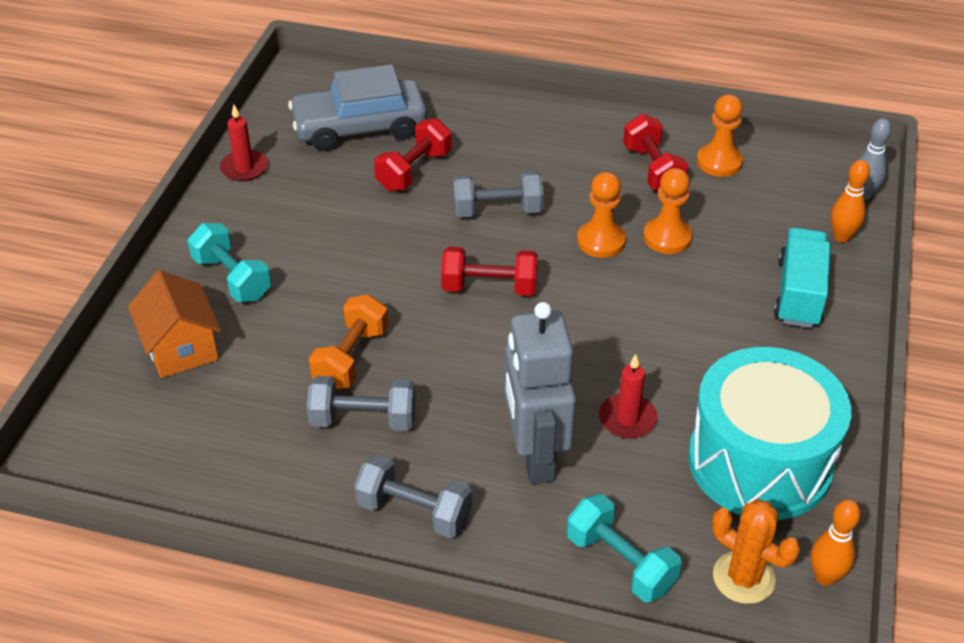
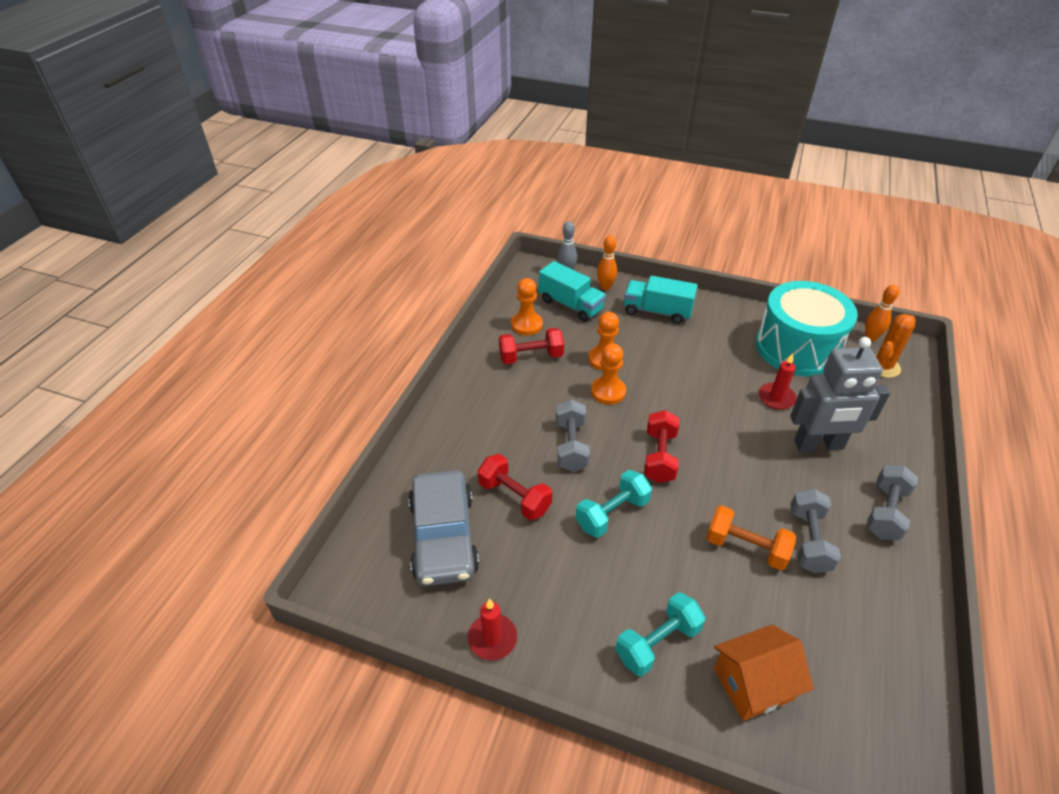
camera: 85 degrees left, 0 degrees up
turquoise dumbbell [567,494,682,602] -> turquoise dumbbell moved to [576,470,652,538]
none -> turquoise truck [539,261,606,322]

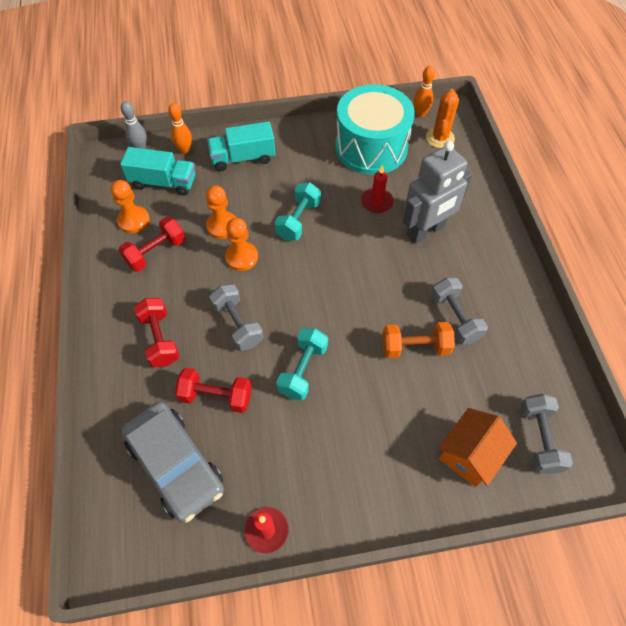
camera: 30 degrees left, 15 degrees up
turquoise dumbbell [615,592,705,677] -> turquoise dumbbell moved to [275,182,321,241]
red dumbbell [644,410,680,483] -> red dumbbell moved to [134,298,180,367]
grey dumbbell [866,465,918,541] -> grey dumbbell moved to [520,394,573,474]

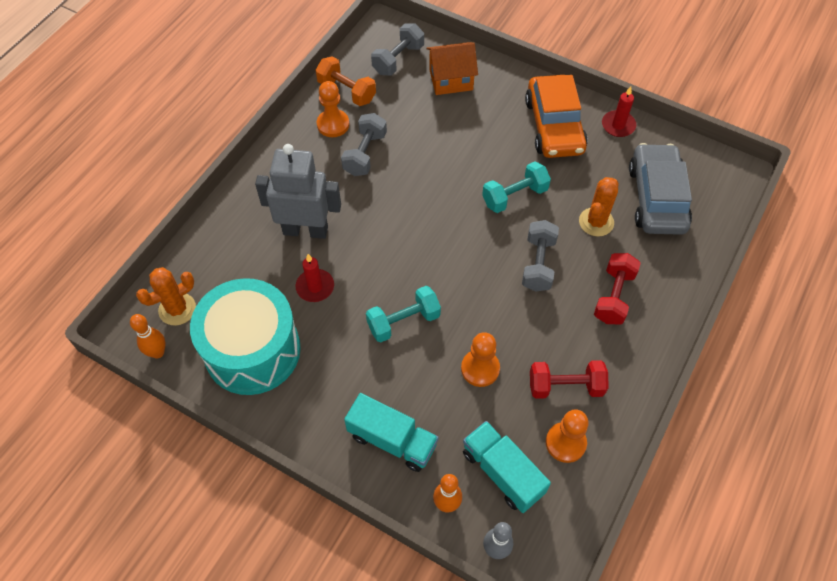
camera: 140 degrees left, 0 degrees up
red dumbbell [175,368,252,413] -> orange cactus [579,177,619,236]
orange pawn [225,218,258,271] -> orange pawn moved to [317,81,349,137]
orange dumbbell [382,322,455,358] -> orange dumbbell moved to [316,56,376,106]
none -> orange car [525,75,588,158]

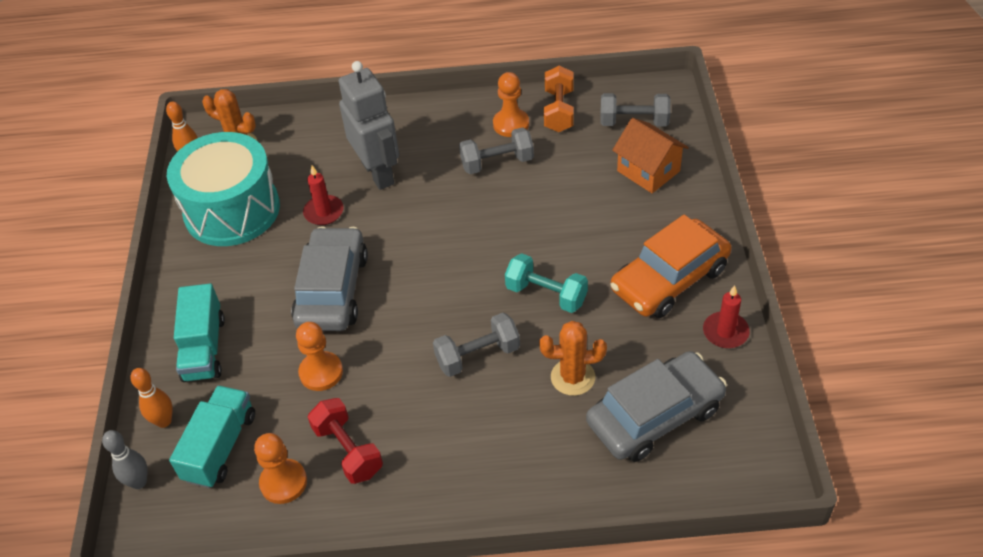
camera: 60 degrees right, 10 degrees down
turquoise dumbbell [366,286,441,342] -> grey car [291,226,368,331]
red dumbbell [594,253,641,325] -> none

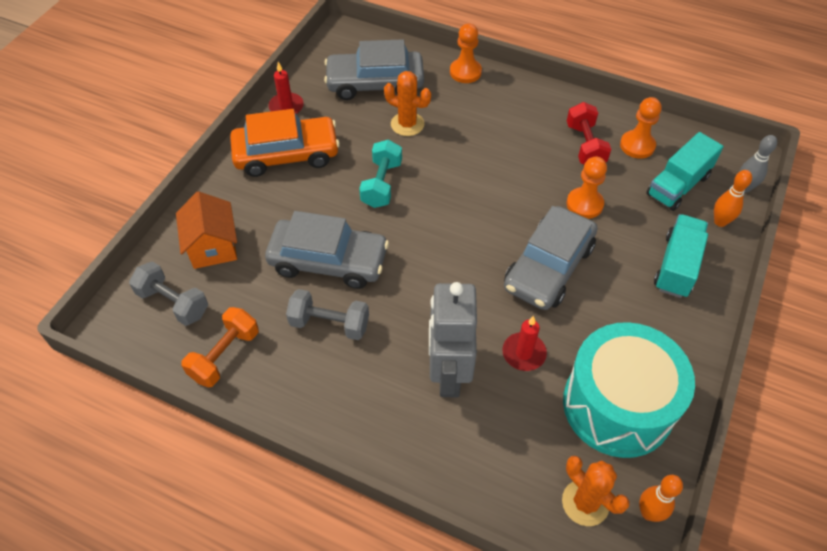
camera: 155 degrees left, 5 degrees up
grey dumbbell [433,313,520,377] -> none
orange pawn [493,72,529,137] -> orange pawn moved to [450,23,482,83]
turquoise dumbbell [505,253,588,313] -> turquoise dumbbell turned 45 degrees clockwise [359,139,402,208]
none -> grey car [265,211,389,289]

